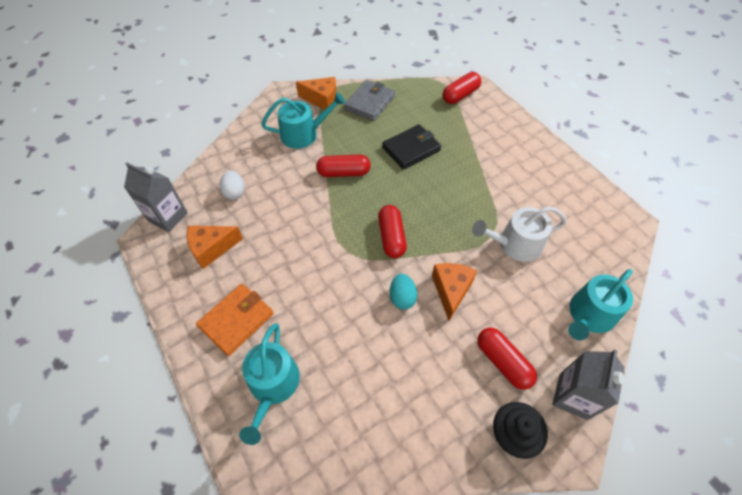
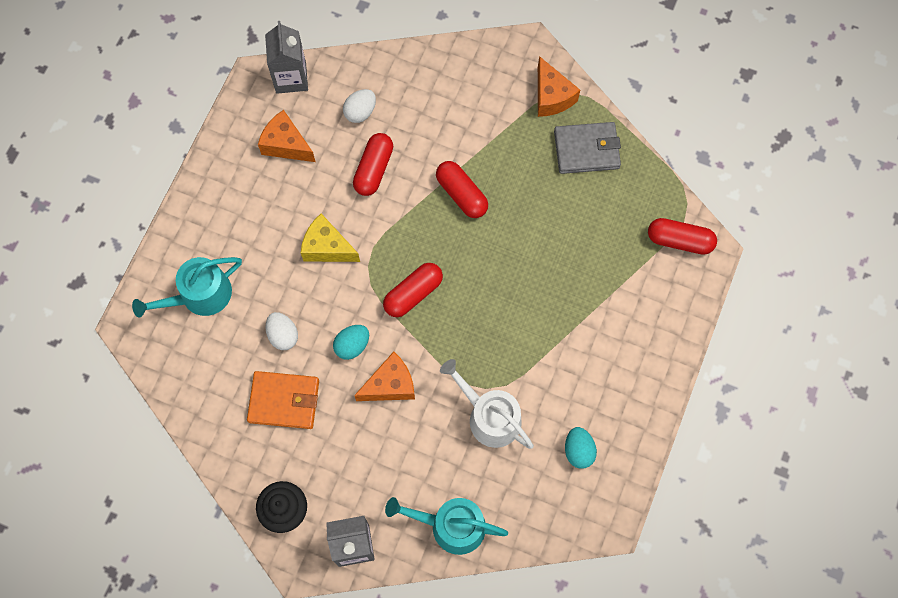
camera: 55 degrees right, 15 degrees up
orange wallet [196,284,274,356] -> orange wallet moved to [247,371,319,429]
turquoise watering can [261,92,346,149] -> none
black wallet [382,124,441,170] -> none
red capsule [477,328,537,390] -> red capsule moved to [353,133,393,196]
none -> white egg [265,312,298,350]
none -> yellow cheese [301,214,360,262]
none -> turquoise egg [565,427,597,469]

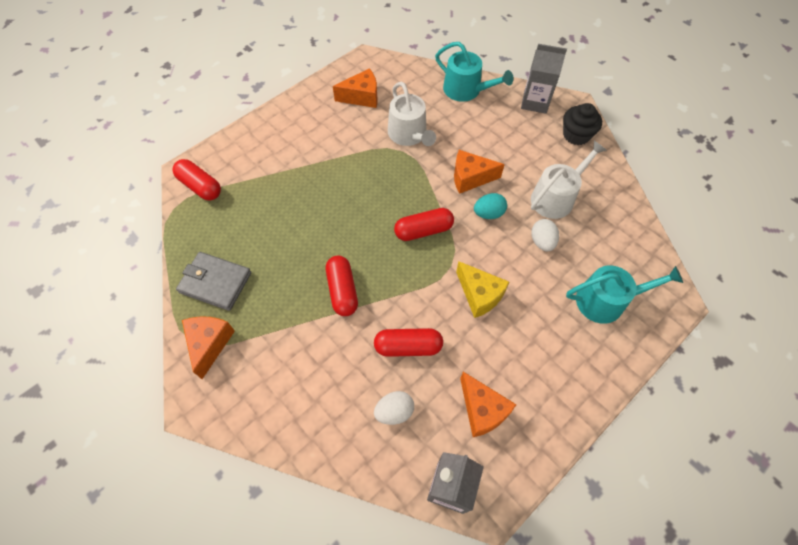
camera: 155 degrees left, 10 degrees down
orange wallet [247,371,319,429] -> white watering can [531,141,607,219]
red capsule [353,133,393,196] -> red capsule turned 45 degrees clockwise [374,328,443,357]
turquoise egg [565,427,597,469] -> orange cheese [333,68,378,108]

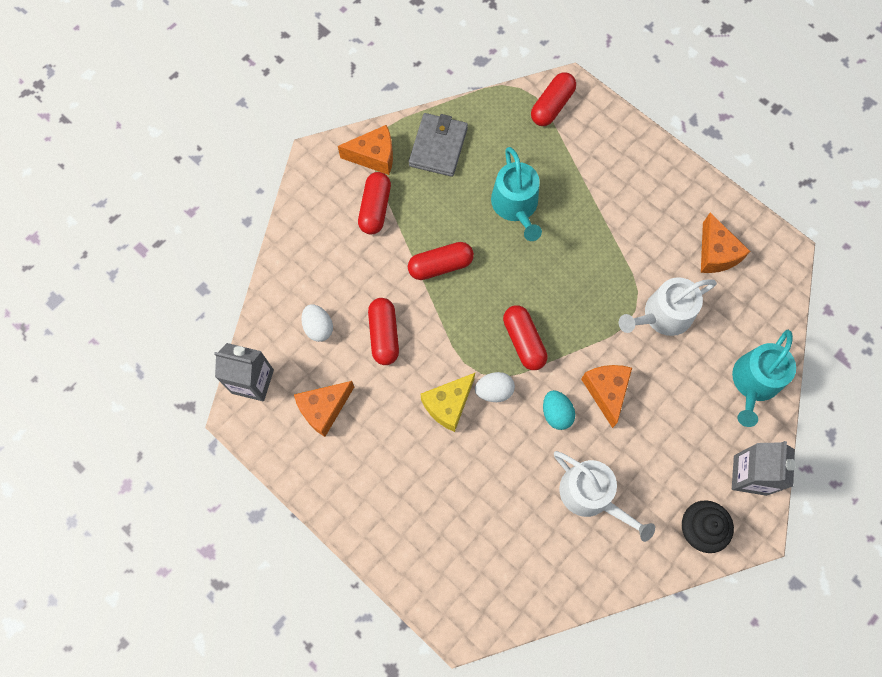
camera: 85 degrees right, 10 degrees up
white egg [531,219,559,251] -> white egg moved to [475,372,515,402]
turquoise watering can [566,265,683,324] -> turquoise watering can moved to [491,147,542,241]
none -> red capsule [358,172,391,234]

